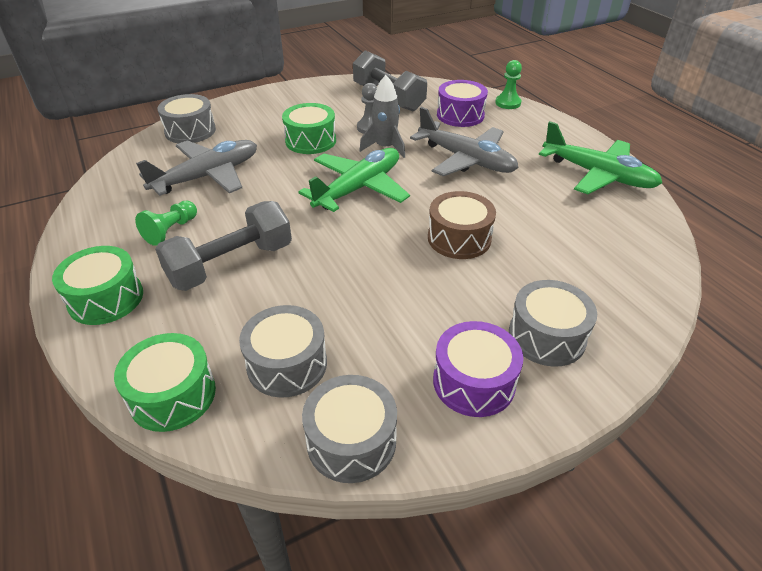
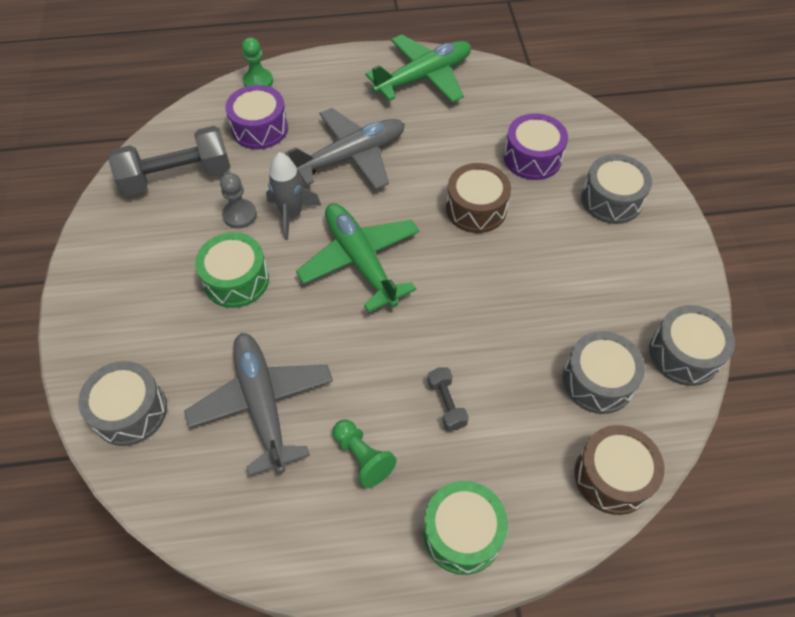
camera: 70 degrees left, 15 degrees up
green drum [114,333,216,432] -> brown drum [574,425,665,515]
grey dumbbell [155,201,292,291] -> grey dumbbell [427,368,469,431], size x0.46
purple drum [433,321,523,417] -> purple drum moved to [504,113,568,180]

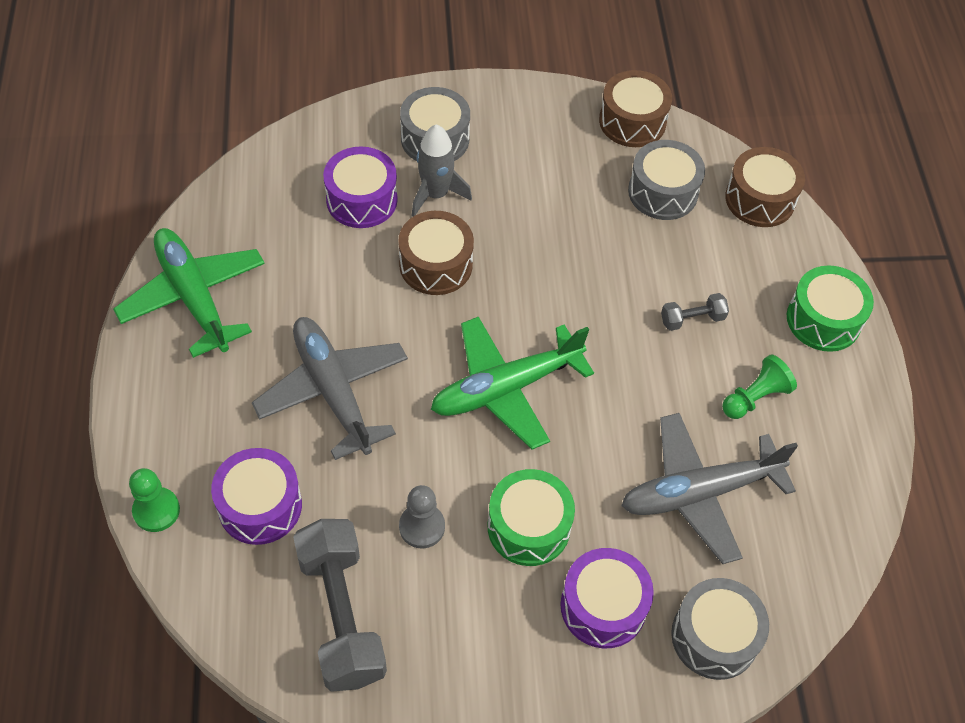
camera: 90 degrees left, 0 degrees up
grey rocket [266,152,321,240] -> grey rocket moved to [412,124,472,217]
grey drum [649,305,735,386] -> brown drum [599,70,672,147]
none -> purple drum [560,548,654,648]

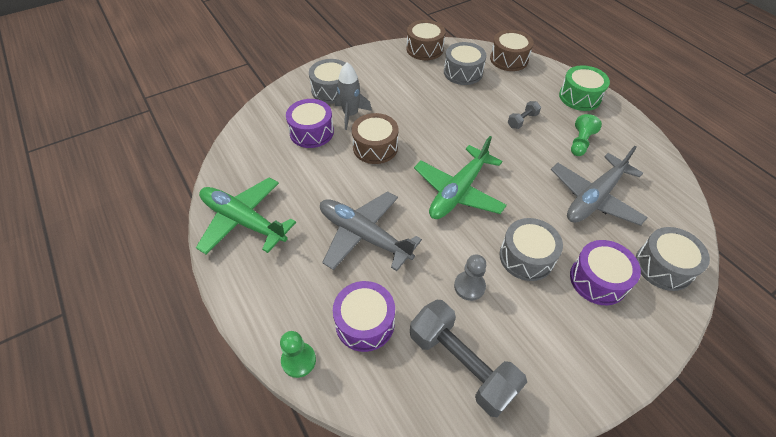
camera: 25 degrees left, 5 degrees down
green drum [488,469,575,566] -> grey drum [499,218,563,281]

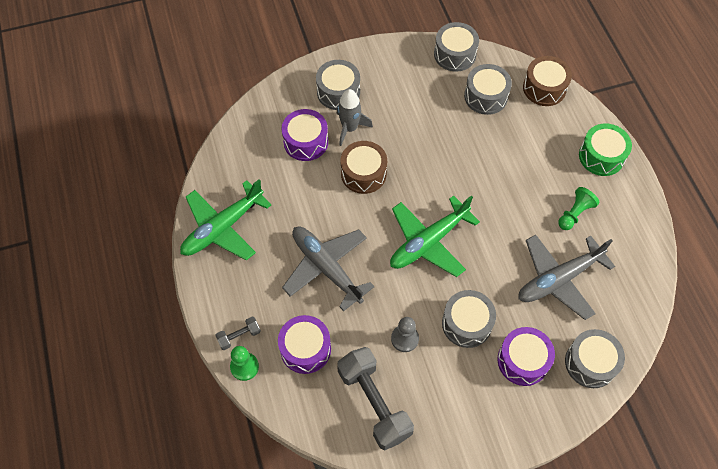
camera: 15 degrees right, 10 degrees up
green plane [196,178,296,255] -> green plane turned 90 degrees counterclockwise [180,179,271,261]
brown drum [406,20,446,60] -> grey drum [434,22,479,72]
grey dumbbell [508,101,541,129] -> grey dumbbell moved to [215,317,261,350]

